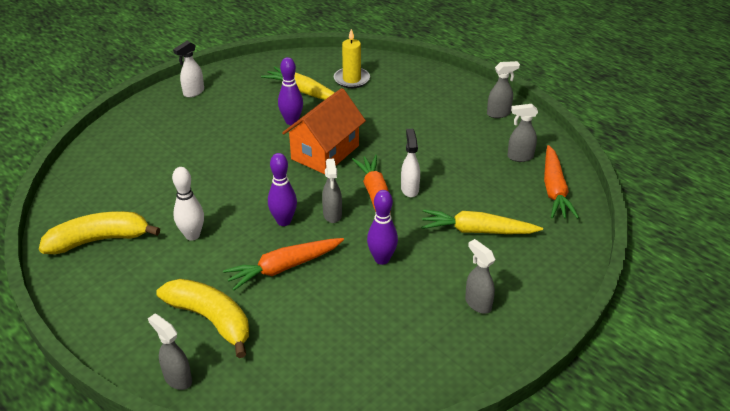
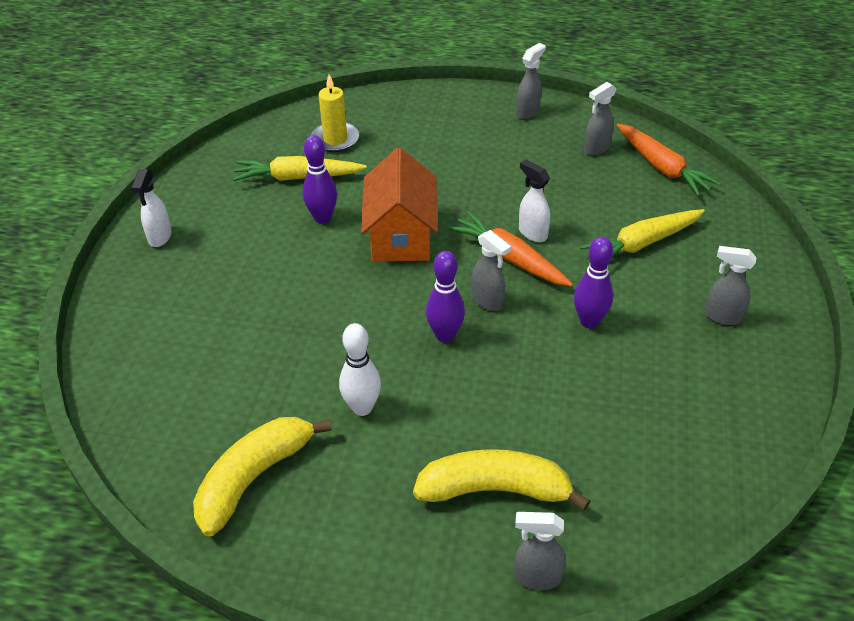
camera: 35 degrees left, 5 degrees up
orange carrot [223,238,344,290] -> none

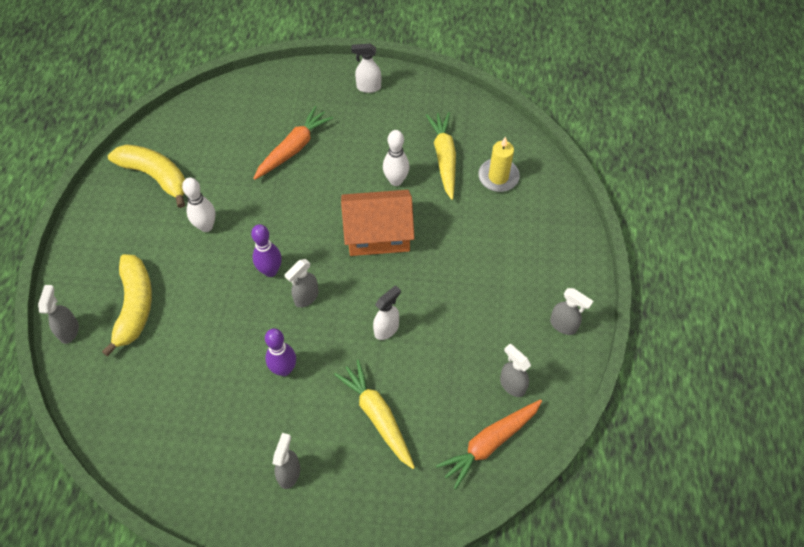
camera: 85 degrees right, 15 degrees up
purple bowling pin [303,135,337,224] -> white bowling pin [383,130,410,186]
orange carrot [447,211,573,286] -> orange carrot moved to [253,106,333,180]

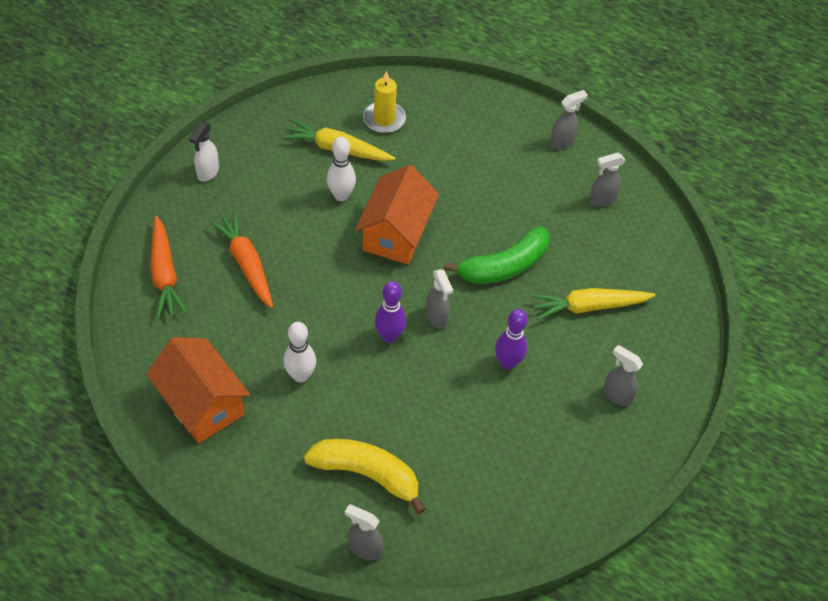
camera: 70 degrees left, 5 degrees down
yellow banana [108,144,185,208] -> orange house [146,337,250,444]
white spray bottle [373,285,401,340] -> green banana [444,226,549,284]
orange carrot [436,399,542,489] -> orange carrot moved to [150,216,187,319]

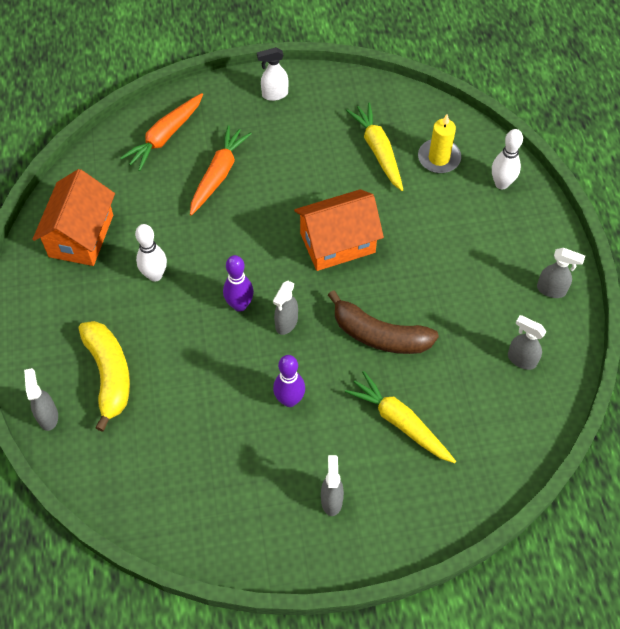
camera: 55 degrees right, 5 degrees up
white bowling pin [327,137,356,201] -> white bowling pin moved to [492,129,523,189]
green banana [444,226,549,284] -> brown banana [328,290,439,354]

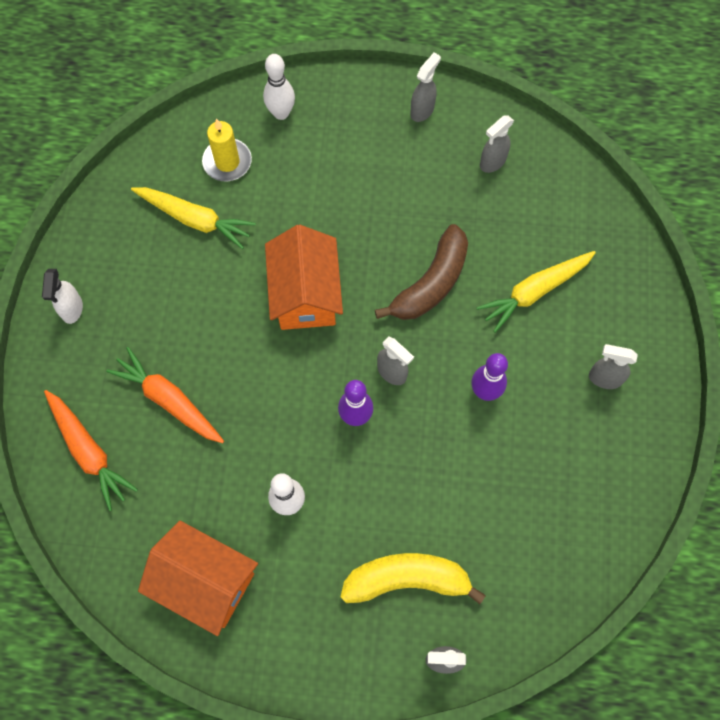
camera: 75 degrees left, 10 degrees up
yellow carrot [346,103,403,191] -> yellow carrot turned 150 degrees counterclockwise [131,187,256,249]

